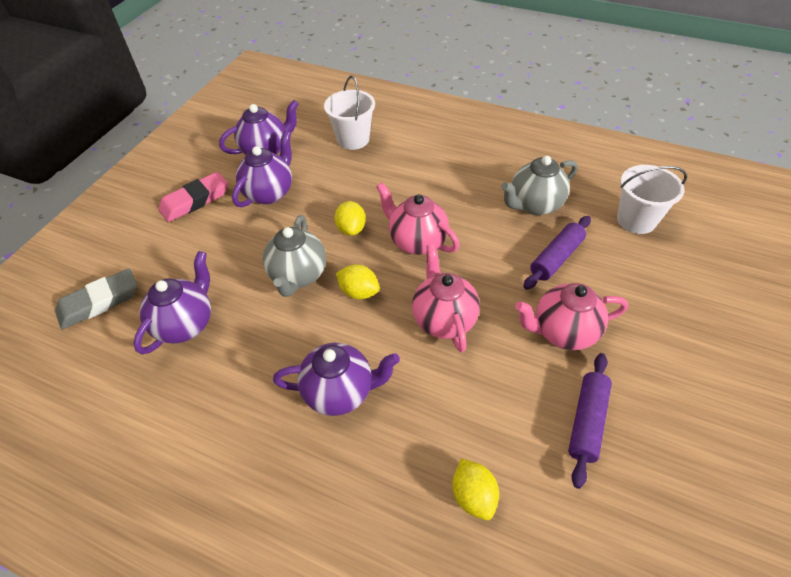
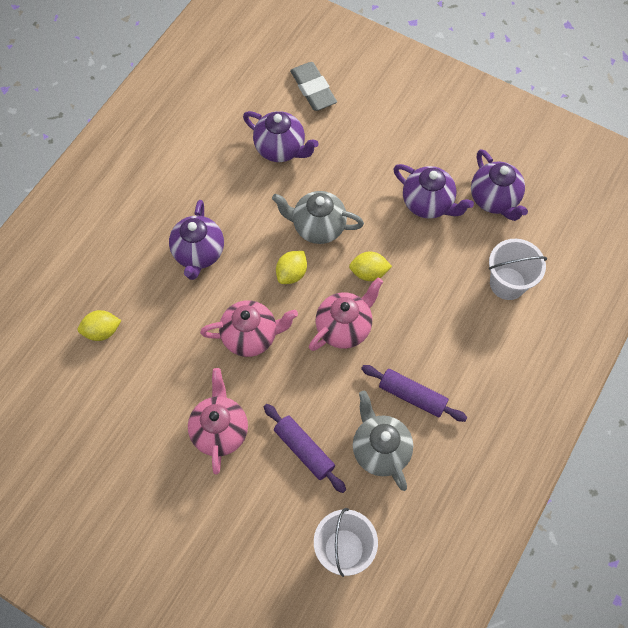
camera: 95 degrees right, 15 degrees up
pink eraser [158,172,228,222] -> none
purple rolling pin [568,353,612,489] -> purple rolling pin moved to [361,365,467,422]

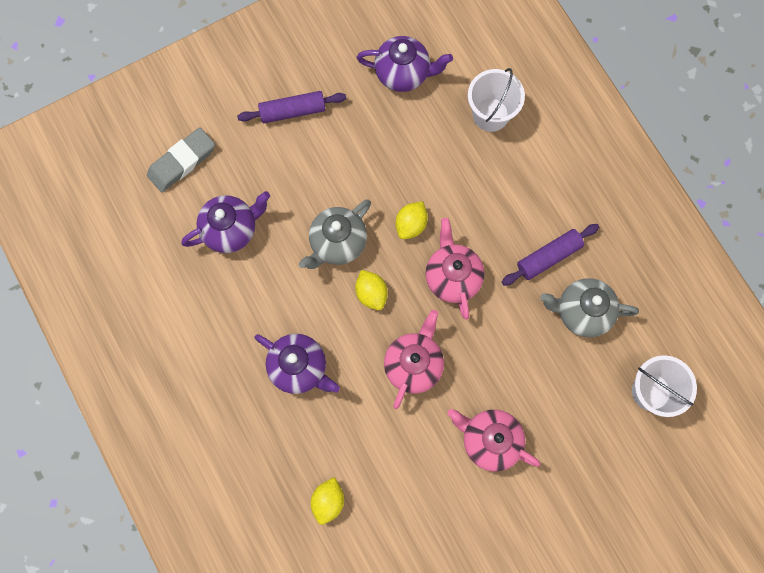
camera: 60 degrees left, 10 degrees up
purple rolling pin [264,404,346,493] -> purple rolling pin moved to [237,91,346,123]
grey eraser [290,62,337,111] -> grey eraser turned 45 degrees counterclockwise [147,127,215,192]
purple teapot [393,164,474,219] -> none

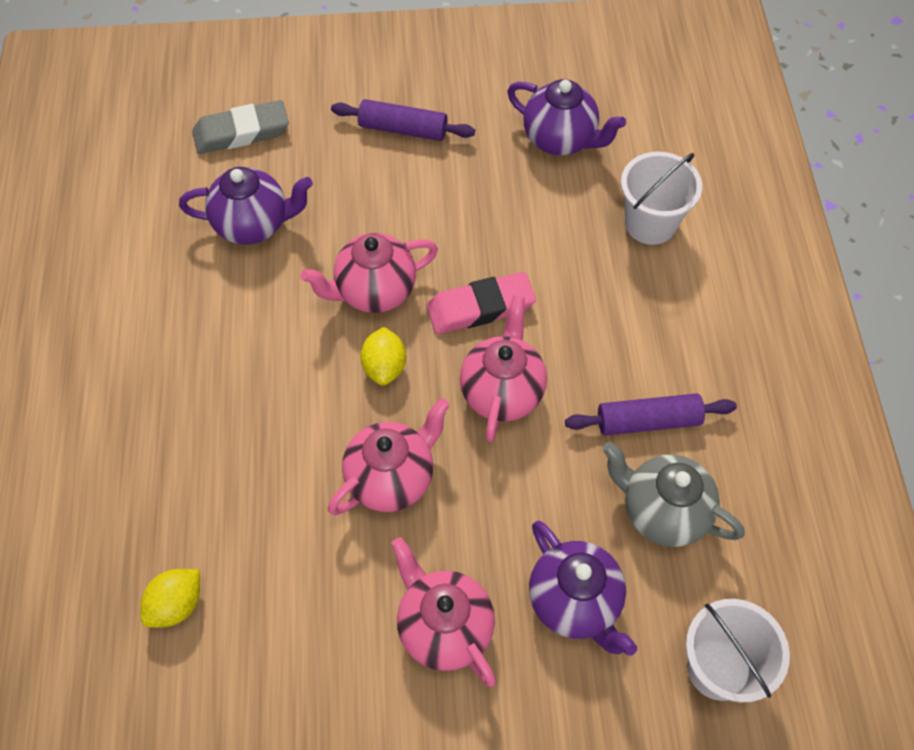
camera: 25 degrees right, 15 degrees down
purple teapot [255,334,340,394] -> purple teapot moved to [529,521,637,656]
grey teapot [299,199,371,269] -> pink teapot [301,233,438,313]
yellow lemon [396,201,428,239] -> pink eraser [426,272,536,334]

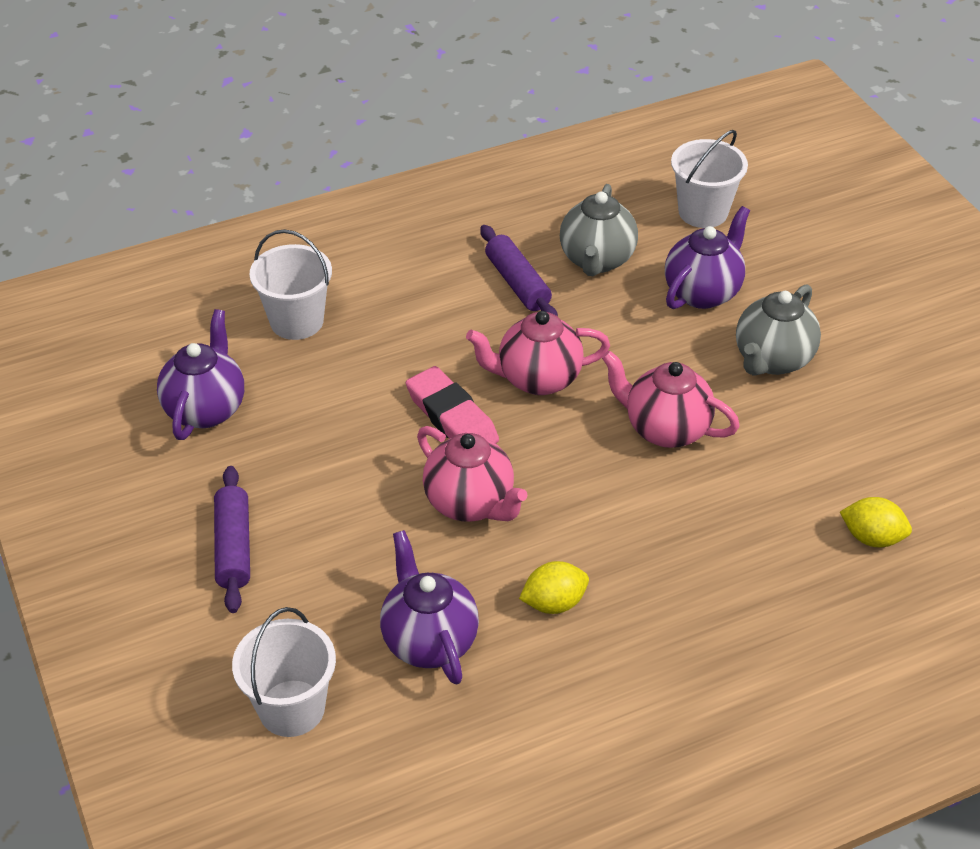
camera: 110 degrees left, 15 degrees down
grey eraser [192,100,289,154] -> white bucket [232,607,336,737]
yellow lemon [360,327,406,386] -> yellow lemon moved to [519,561,589,614]
pink teapot [391,537,496,687] -> grey teapot [736,284,821,376]

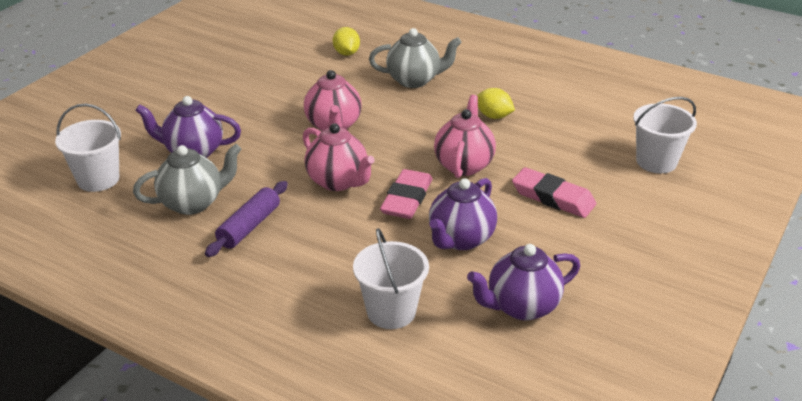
camera: 125 degrees left, 10 degrees down
purple rolling pin [214,466,250,613] -> none
purple teapot [380,530,479,685] -> purple teapot moved to [429,178,497,250]
grey teapot [736,284,821,376] -> grey teapot moved to [369,28,462,88]
none -> pink eraser [512,167,596,218]

